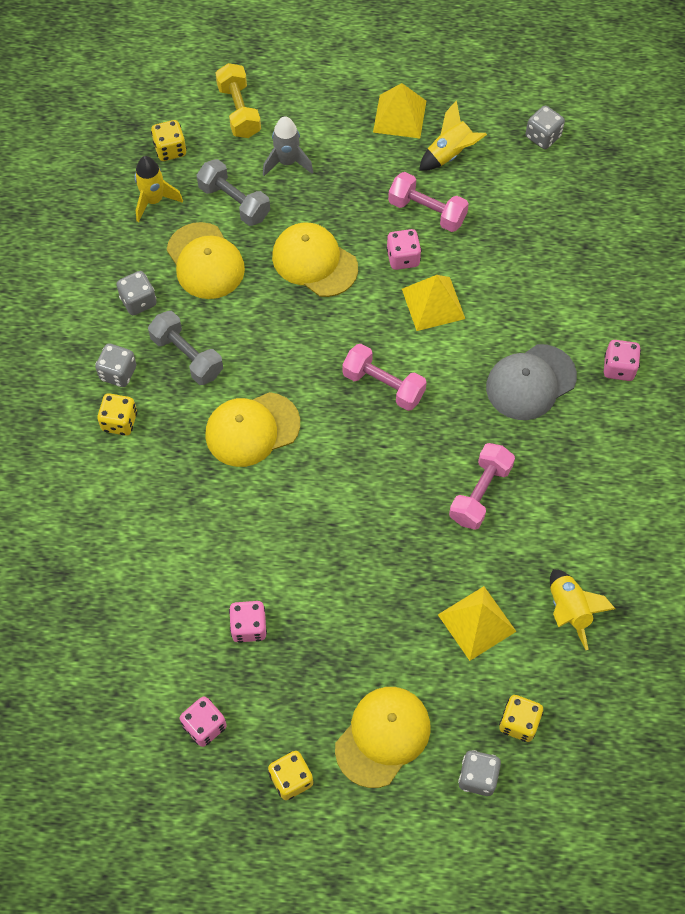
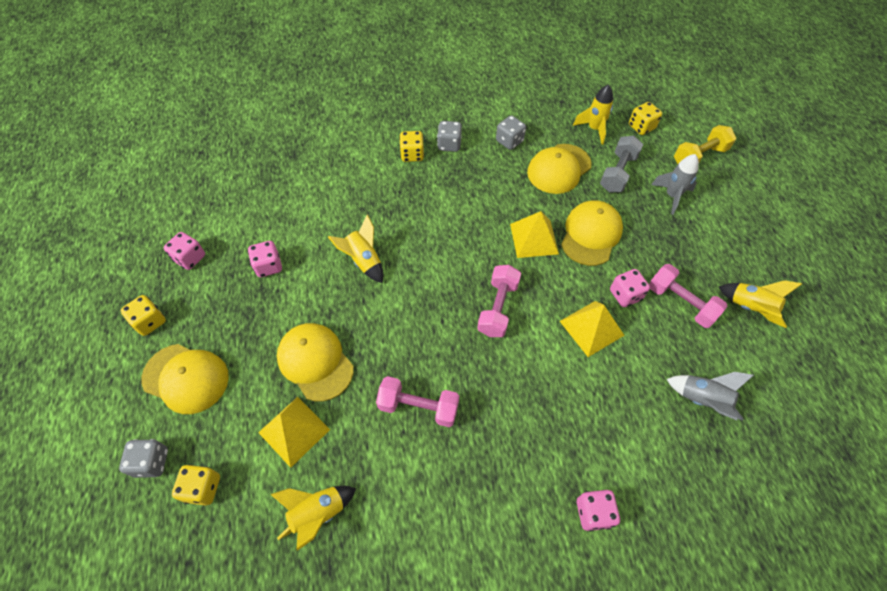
camera: 75 degrees right, 5 degrees down
grey dumbbell [148,311,223,385] -> none
yellow cap [206,392,300,467] -> yellow cap moved to [277,323,354,401]
yellow pyramid [373,83,426,138] -> yellow pyramid moved to [510,211,559,258]
pink dumbbell [388,172,469,232] -> pink dumbbell turned 60 degrees counterclockwise [649,264,728,328]
grey cap [486,344,577,420] -> none
grey dice [526,106,565,149] -> none
none -> yellow rocket [328,214,383,283]
none -> grey rocket [666,372,754,421]

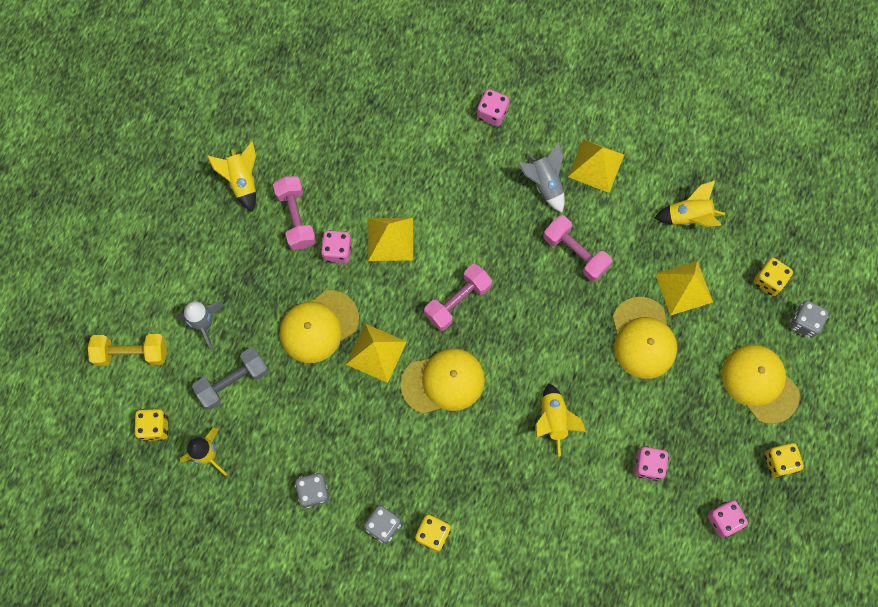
camera: 150 degrees left, 15 degrees up
yellow cap [527,144,592,194] -> yellow cap moved to [401,348,485,414]
grey rocket [666,372,754,421] -> grey rocket moved to [518,143,565,213]
none -> yellow pyramid [568,139,624,193]

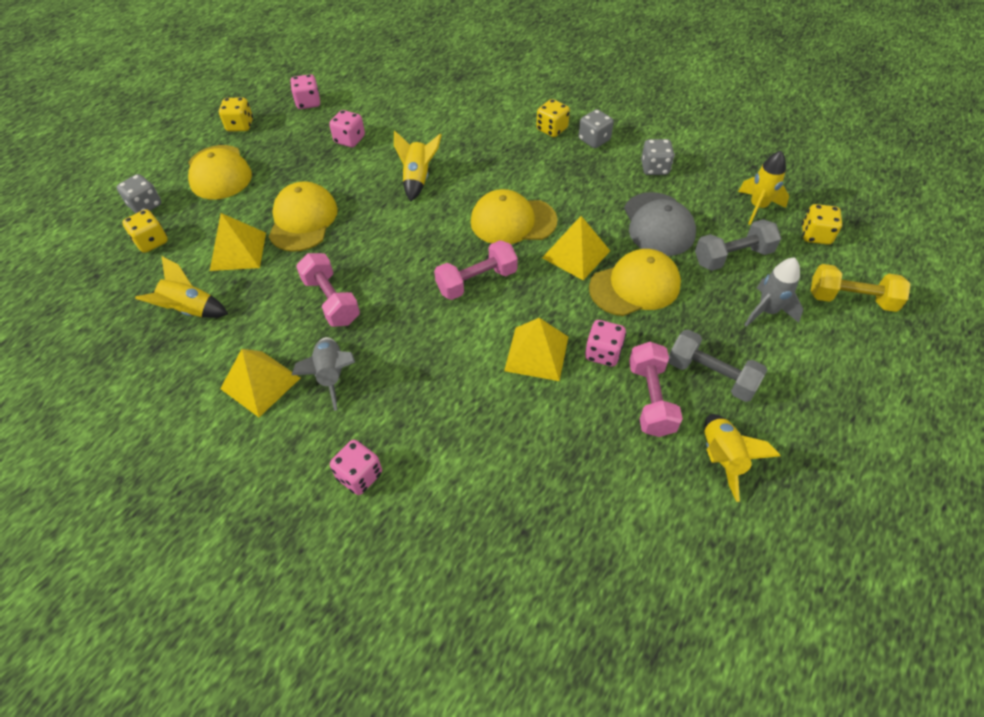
camera: 165 degrees left, 20 degrees down
none -> grey cap [624,192,696,256]
none -> grey dumbbell [668,329,767,402]

